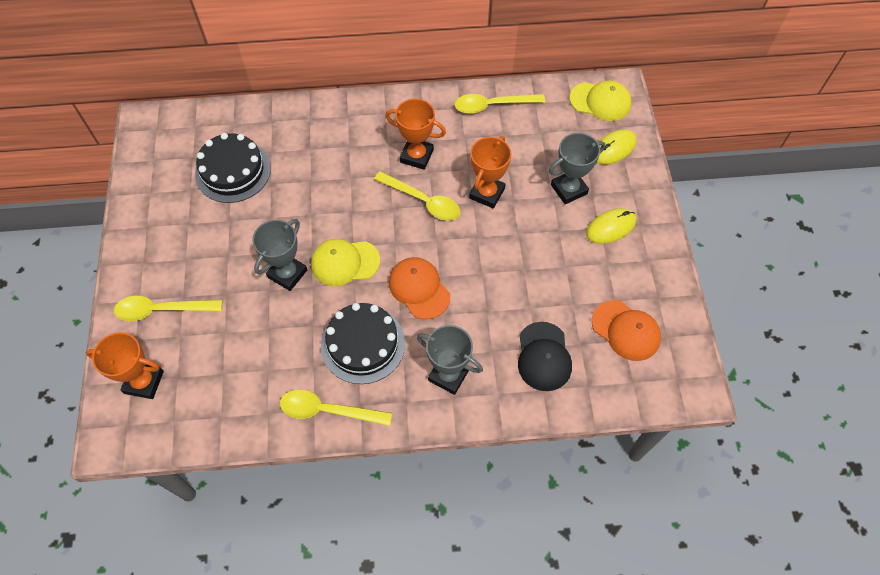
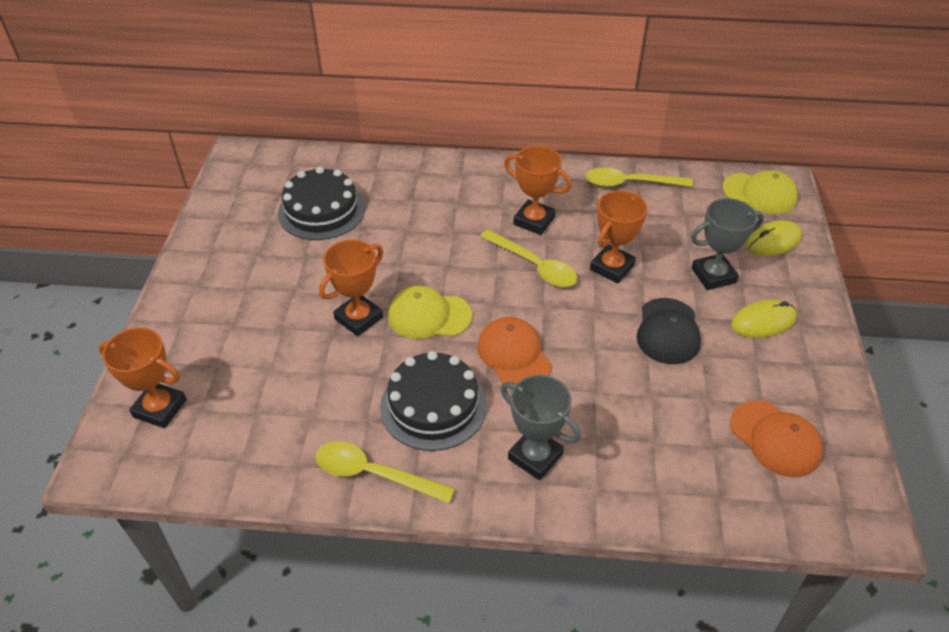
camera: 10 degrees right, 15 degrees down
yellow spoon [114,296,222,321] -> none
grey trophy [252,219,307,291] -> orange trophy [319,240,383,336]
black cap [518,322,572,391] -> black cap moved to [636,298,701,364]

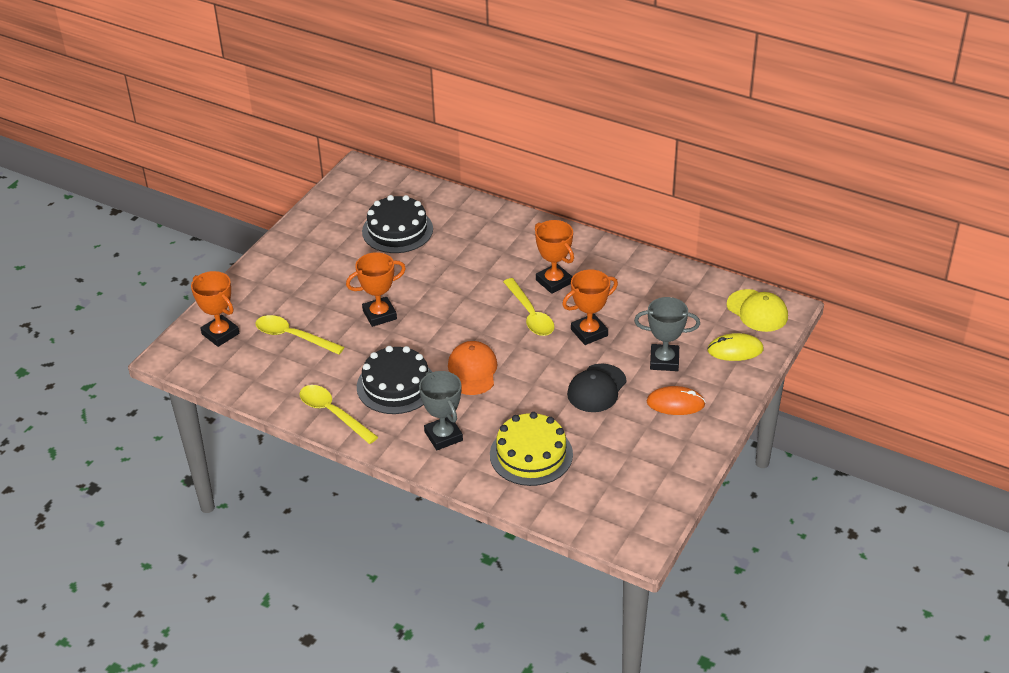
camera: 25 degrees right, 5 degrees down
yellow cap [388,286,472,339] -> none
yellow spoon [586,167,693,187] -> yellow spoon moved to [256,315,344,355]
orange cap [730,400,823,477] -> none
yellow mouse [731,299,797,338] -> orange mouse [647,386,706,415]
none -> yellow cake [490,412,573,486]

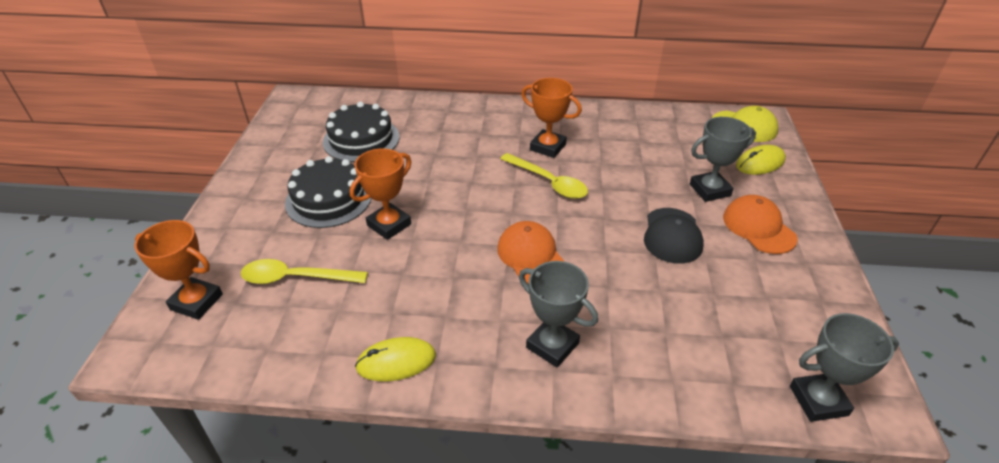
camera: 25 degrees left, 0 degrees up
yellow spoon [299,385,378,444] -> yellow mouse [355,337,436,381]
black cake [357,346,432,414] -> black cake moved to [285,156,372,228]
yellow cake [490,412,573,486] -> none
orange trophy [562,270,618,345] -> none
orange mouse [647,386,706,415] -> orange cap [723,195,798,254]
none -> grey trophy [790,313,899,422]

